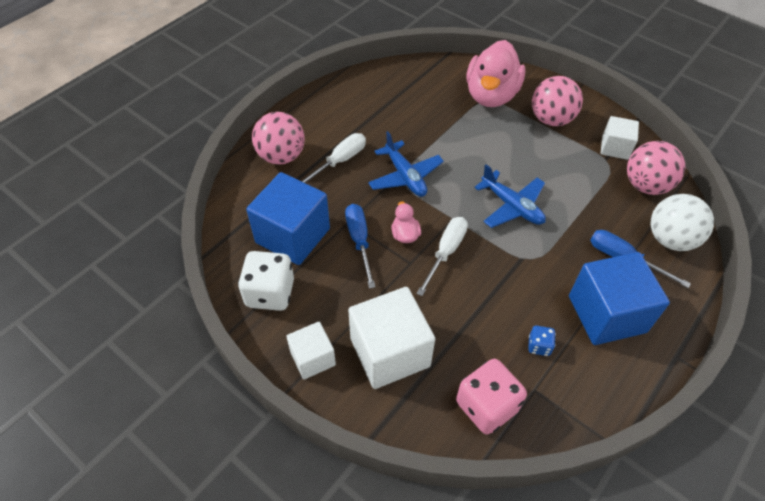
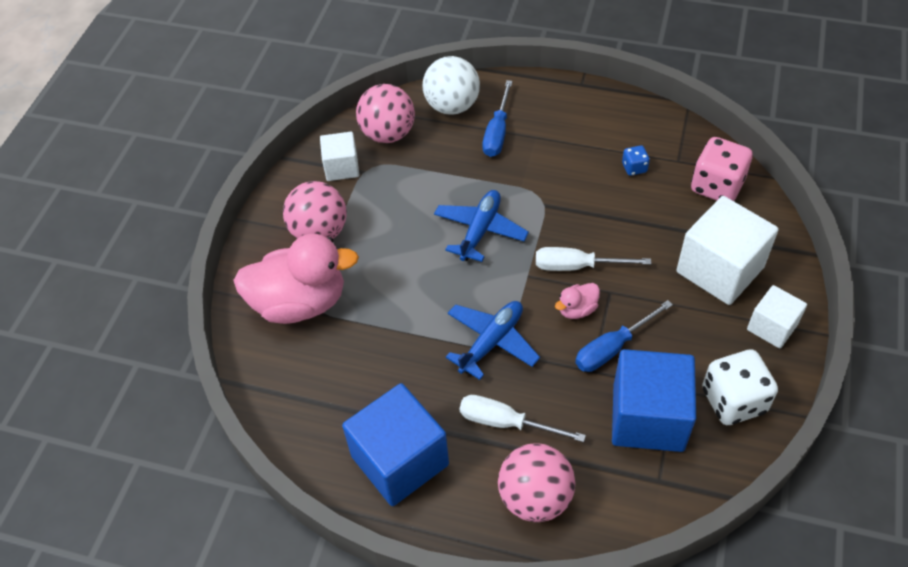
camera: 110 degrees left, 0 degrees up
blue cube [569,252,670,345] -> blue cube moved to [342,383,449,506]

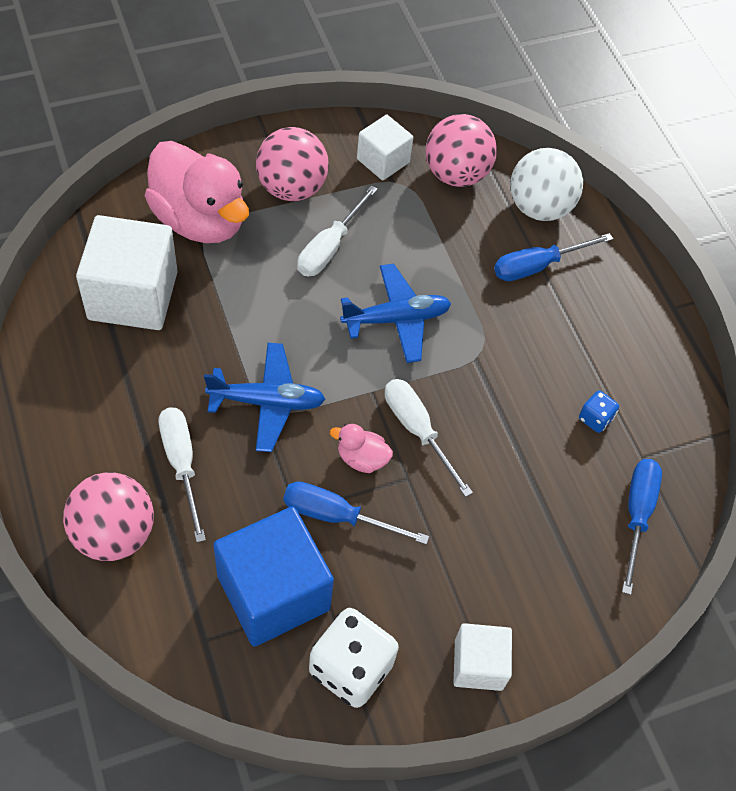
camera: 45 degrees right, 5 degrees up
blue cube [342,383,449,506] -> none
white cube [676,196,779,305] -> white cube moved to [76,215,177,330]
pink dice [691,137,753,201] -> blue screwdriver [622,459,662,595]
none -> white screwdriver [297,185,378,276]

